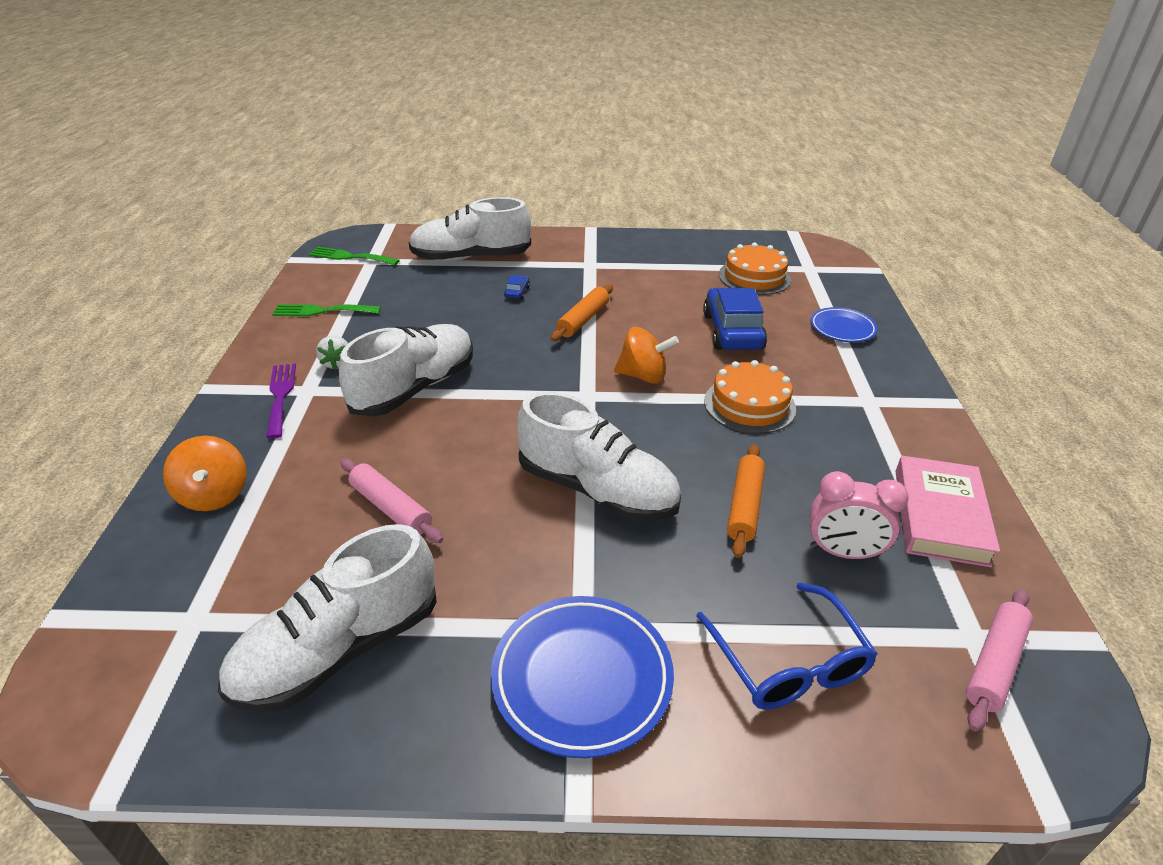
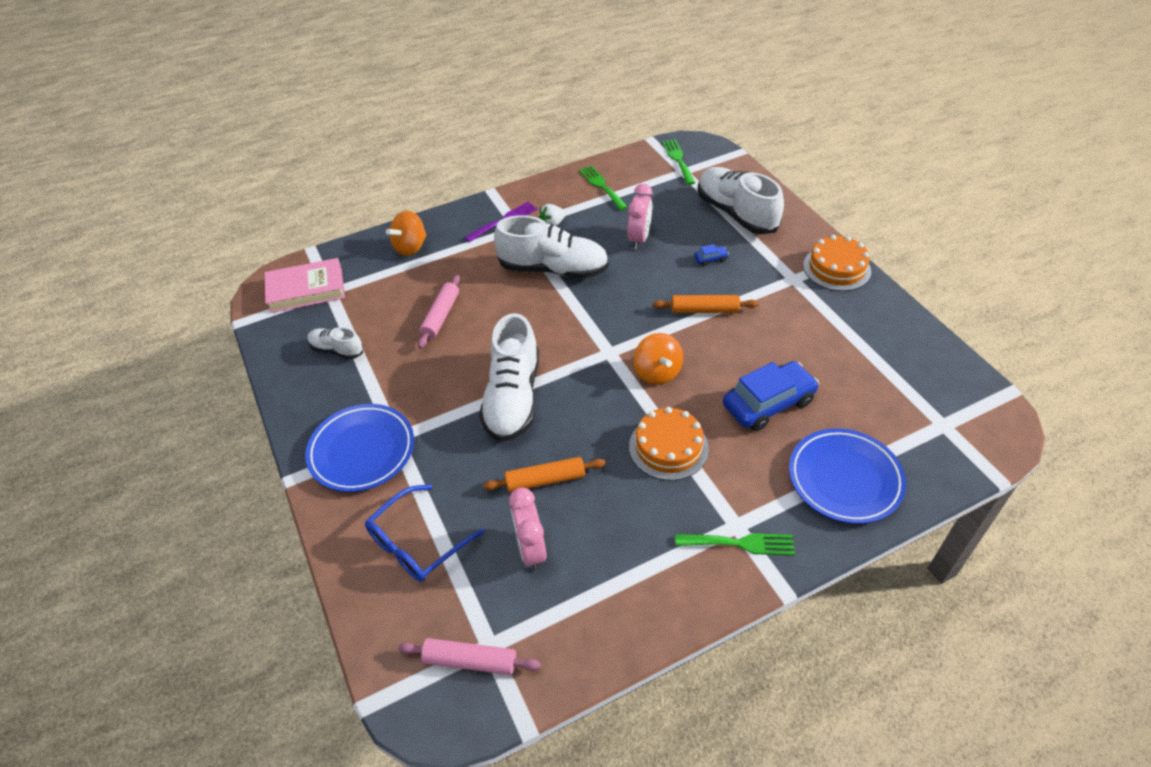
camera: 65 degrees right, 10 degrees up
white shoe [218,524,437,713] -> white shoe [307,327,363,359], size x0.51
orange cake [719,243,791,295] -> orange cake moved to [803,235,871,291]
blue plate [810,307,878,342] -> blue plate [789,428,906,524], size x1.67
pink book [896,456,1000,567] -> pink book moved to [265,258,345,313]
none -> pink clock [627,183,652,249]
none -> green fork [675,533,795,555]

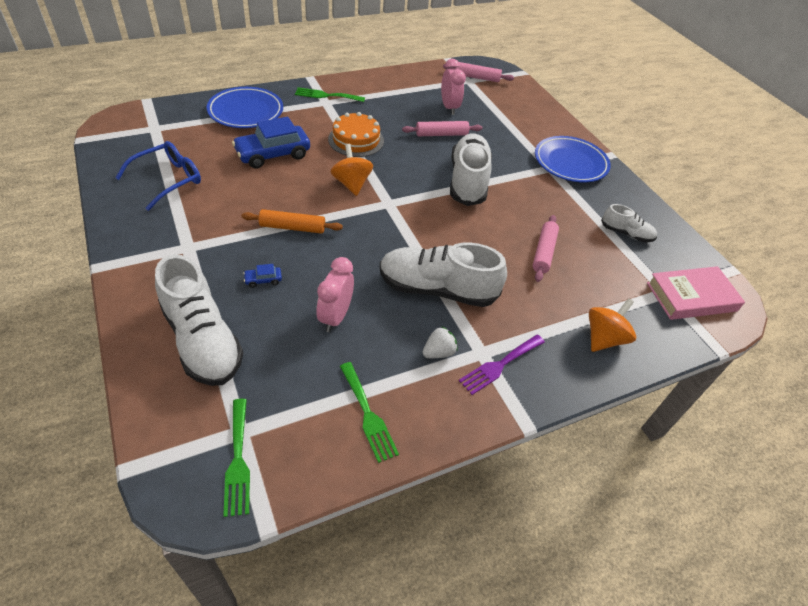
camera: 175 degrees right, 0 degrees up
blue glasses [365,484,484,582] -> blue glasses moved to [115,141,201,211]
orange rolling pin [483,457,606,492] -> pink rolling pin [402,121,483,136]
orange cake [803,235,871,291] -> none

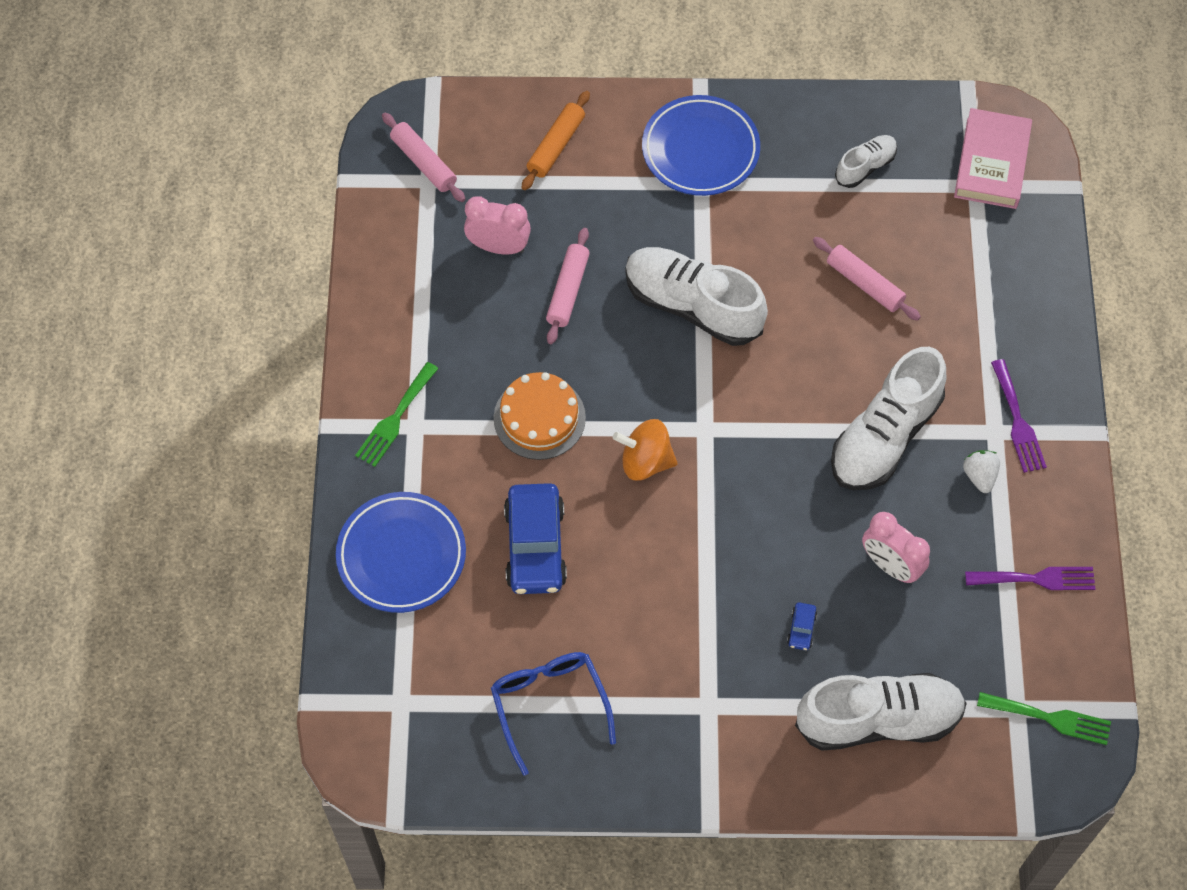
camera: 60 degrees left, 15 degrees up
orange rolling pin [242,209,343,234] -> orange rolling pin moved to [522,91,590,190]
green fork [340,362,399,463] -> purple fork [965,567,1095,590]
pink rolling pin [443,62,514,82] -> pink rolling pin turned 75 degrees counterclockwise [382,113,465,202]
orange spinning top [589,298,636,352] -> none

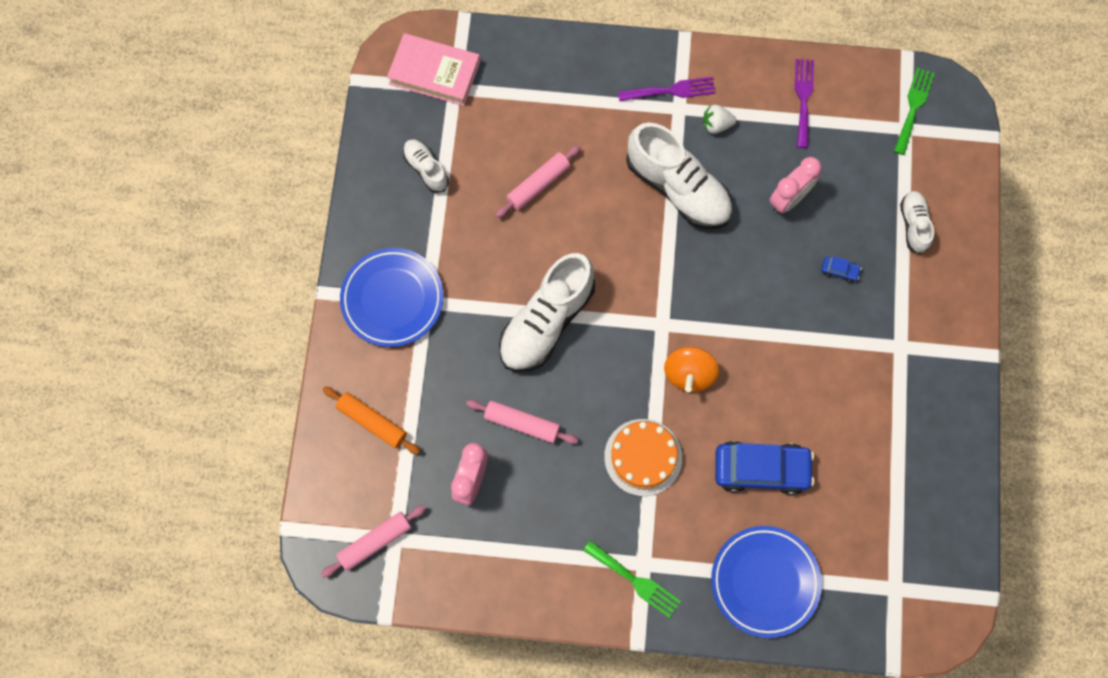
camera: 85 degrees left, 10 degrees up
blue glasses [491,652,616,775] -> none
white shoe [795,673,967,751] -> white shoe [900,191,934,254], size x0.51

